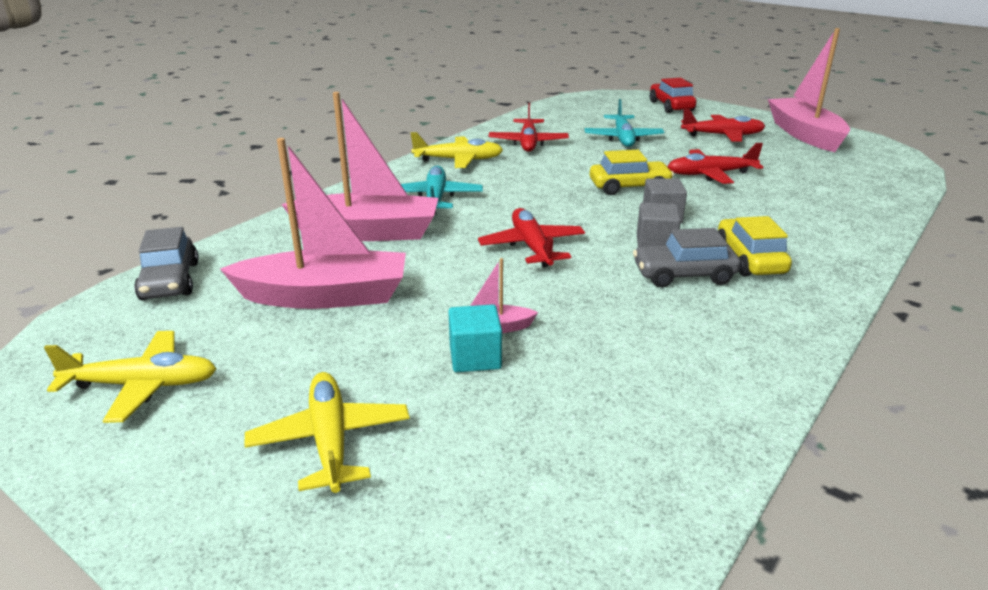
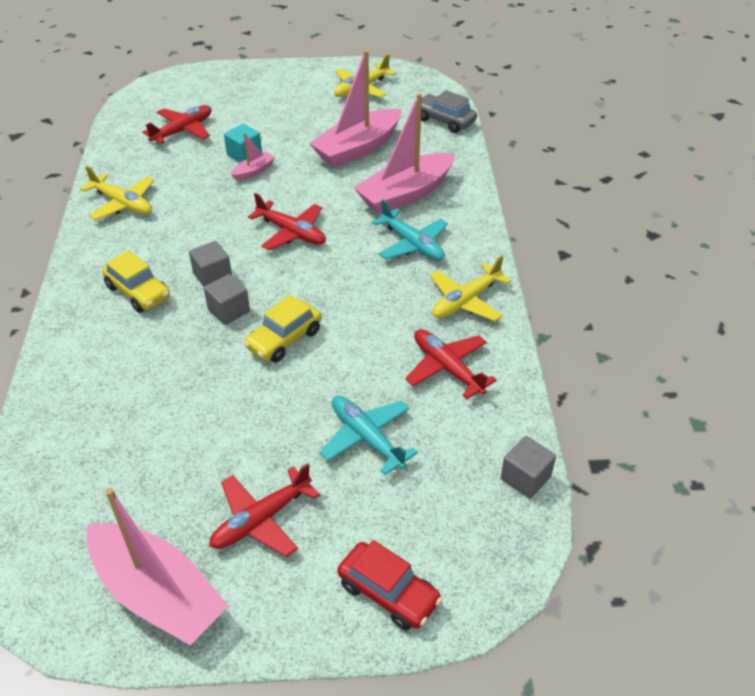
camera: 140 degrees right, 15 degrees up
yellow plane [244,372,410,493] -> yellow plane moved to [80,166,155,220]
grey car [633,228,740,288] -> none
red plane [667,143,763,184] -> red plane moved to [143,105,211,144]
none -> grey cube [501,436,556,499]

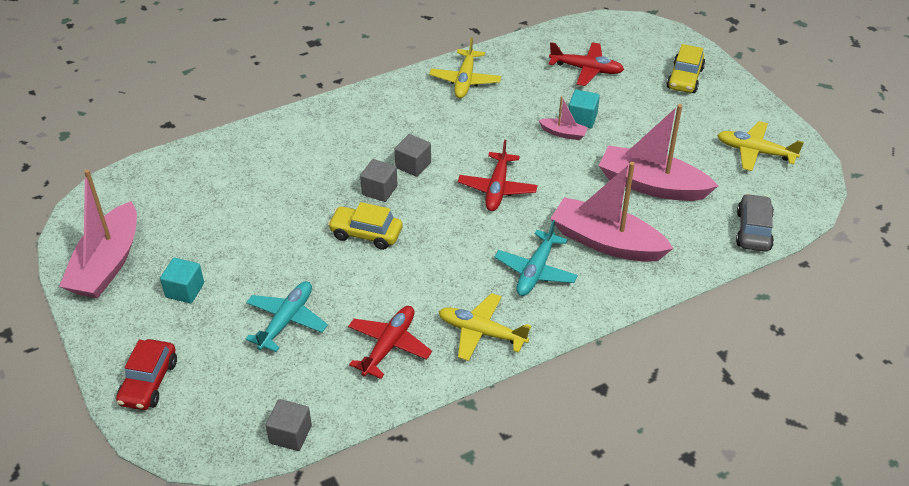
camera: 65 degrees right, 0 degrees up
yellow car [102,250,170,313] -> yellow car moved to [667,44,705,93]
red plane [209,463,320,557] -> turquoise cube [160,258,204,303]

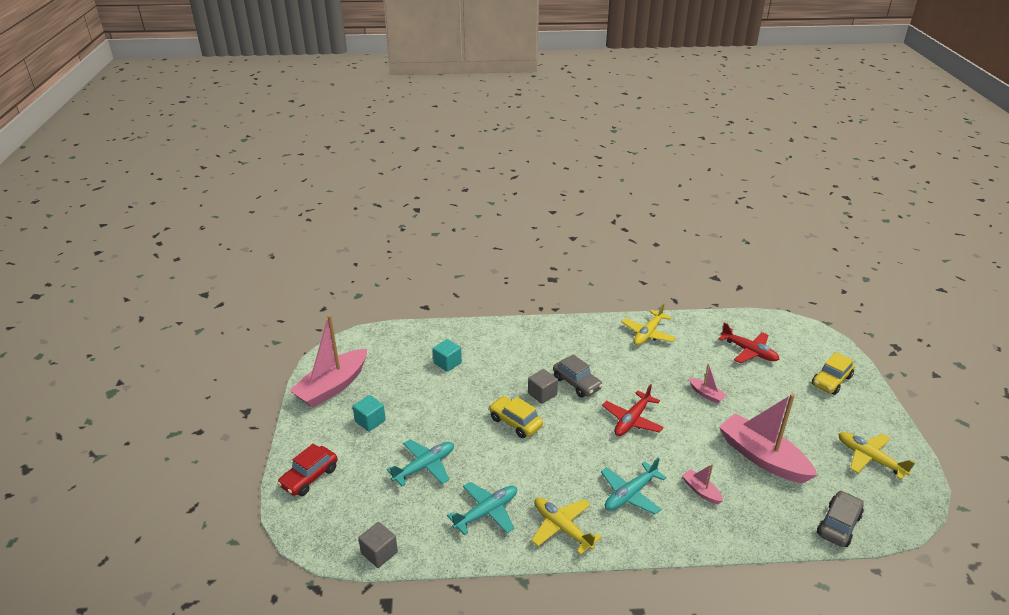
camera: 25 degrees right, 10 degrees down
red plane [348,306,432,379] -> turquoise plane [447,482,517,535]
grey cube [394,134,431,177] -> grey car [553,354,603,397]
pink boat [550,162,674,262] -> pink boat [682,464,723,504], size x0.45
turquoise cube [568,89,600,128] -> turquoise cube moved to [433,339,462,372]

